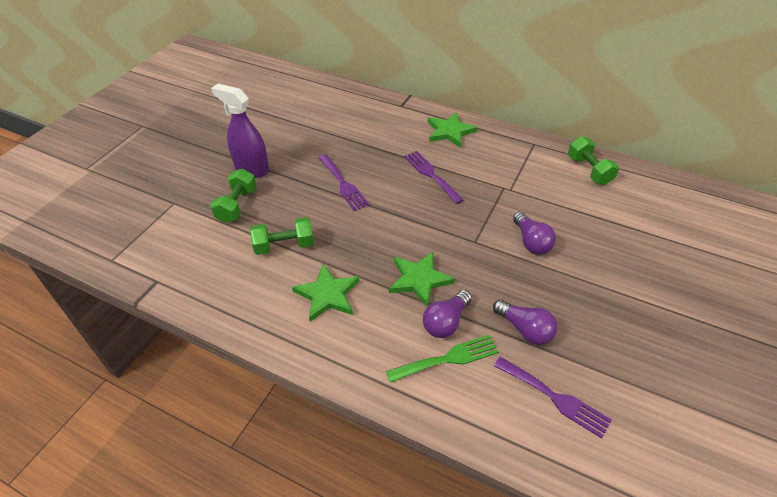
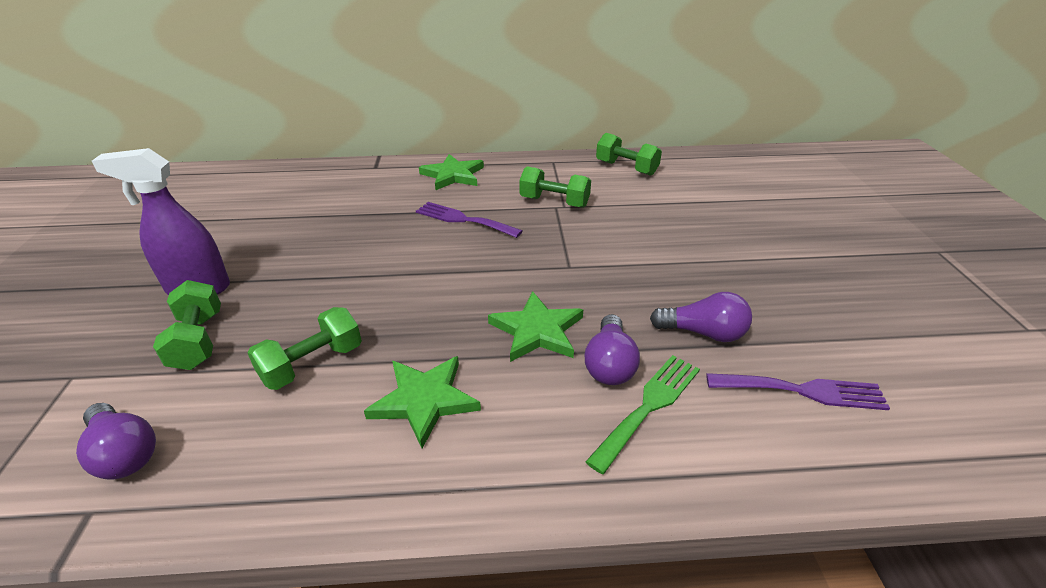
camera: 30 degrees left, 10 degrees down
purple fork [318,154,369,211] -> none
purple light bulb [513,212,556,255] -> purple light bulb moved to [76,403,156,480]
none -> green dumbbell [519,166,591,208]

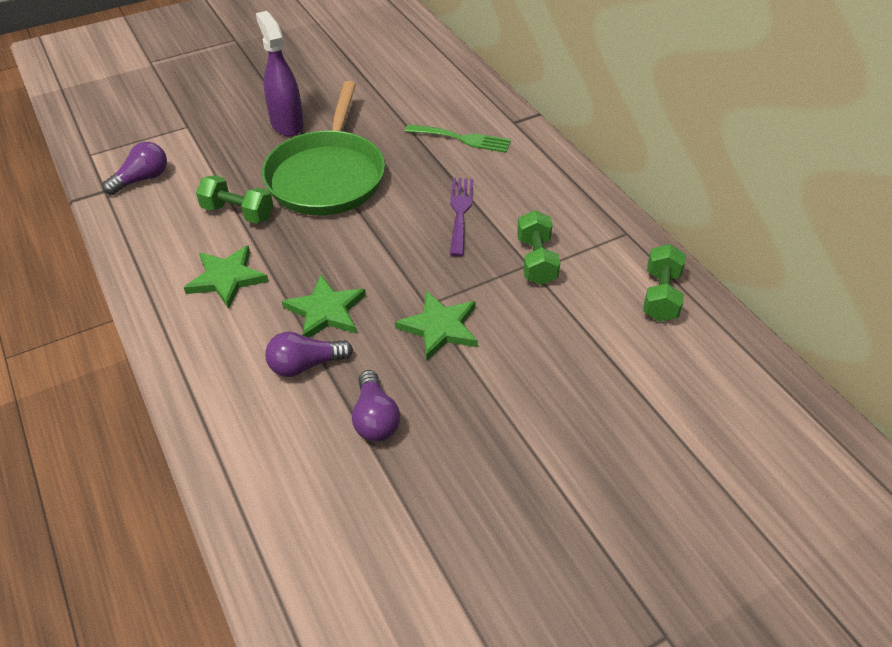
camera: 65 degrees right, 10 degrees up
purple light bulb [76,403,156,480] -> purple light bulb turned 150 degrees counterclockwise [102,142,167,195]
green dumbbell [153,280,221,370] -> none
green star [419,154,484,190] -> green star moved to [395,291,478,361]
green fork [586,355,700,474] -> green fork moved to [405,124,511,153]
purple fork [706,373,890,410] -> none
none -> green pan [262,81,385,215]

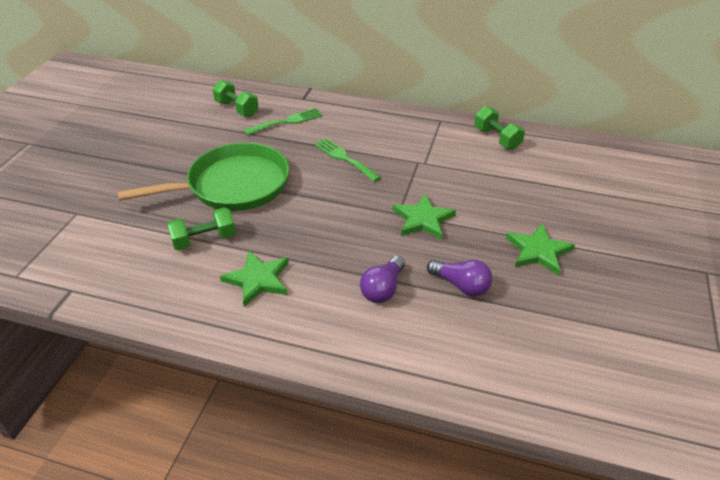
camera: 45 degrees left, 5 degrees down
purple light bulb [102,142,167,195] -> none
purple spray bottle [256,11,304,136] -> none
green pan [262,81,385,215] -> green pan turned 75 degrees counterclockwise [118,143,289,211]
green star [282,274,366,338] -> green star moved to [506,224,575,275]
purple fork [450,178,474,257] -> green fork [314,138,381,182]
green dumbbell [517,210,560,285] -> green dumbbell moved to [212,80,259,116]

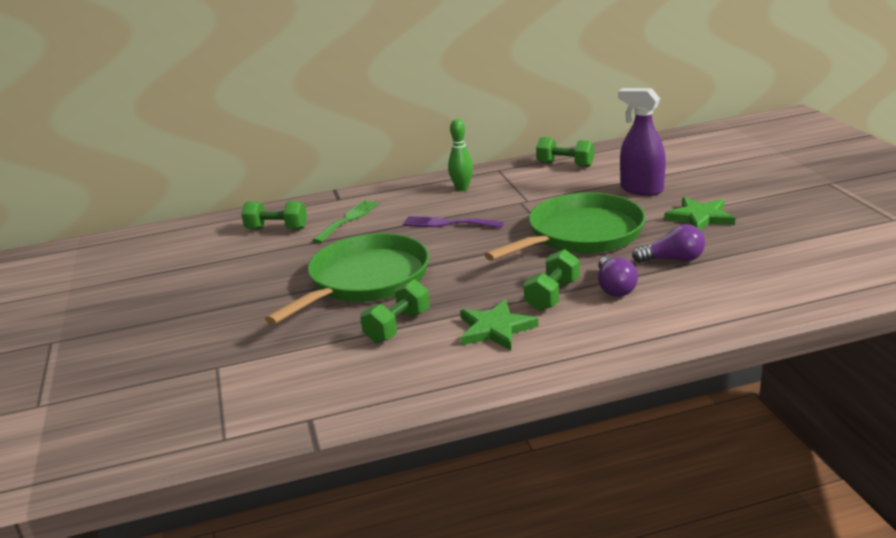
camera: 30 degrees left, 15 degrees down
green fork [314,138,381,182] -> purple fork [403,216,504,228]
green star [393,193,456,240] -> green pan [484,193,646,261]
none -> green bowling pin [448,119,473,191]
none -> green dumbbell [524,249,580,311]
none -> purple spray bottle [618,88,666,196]

